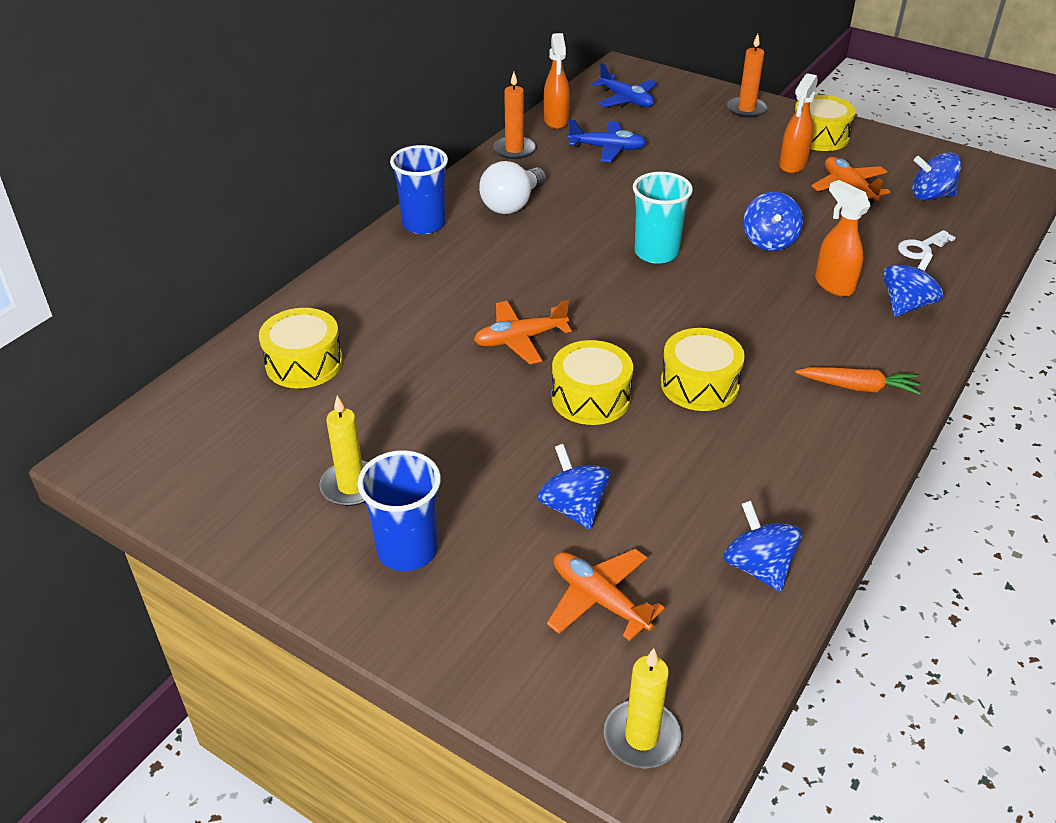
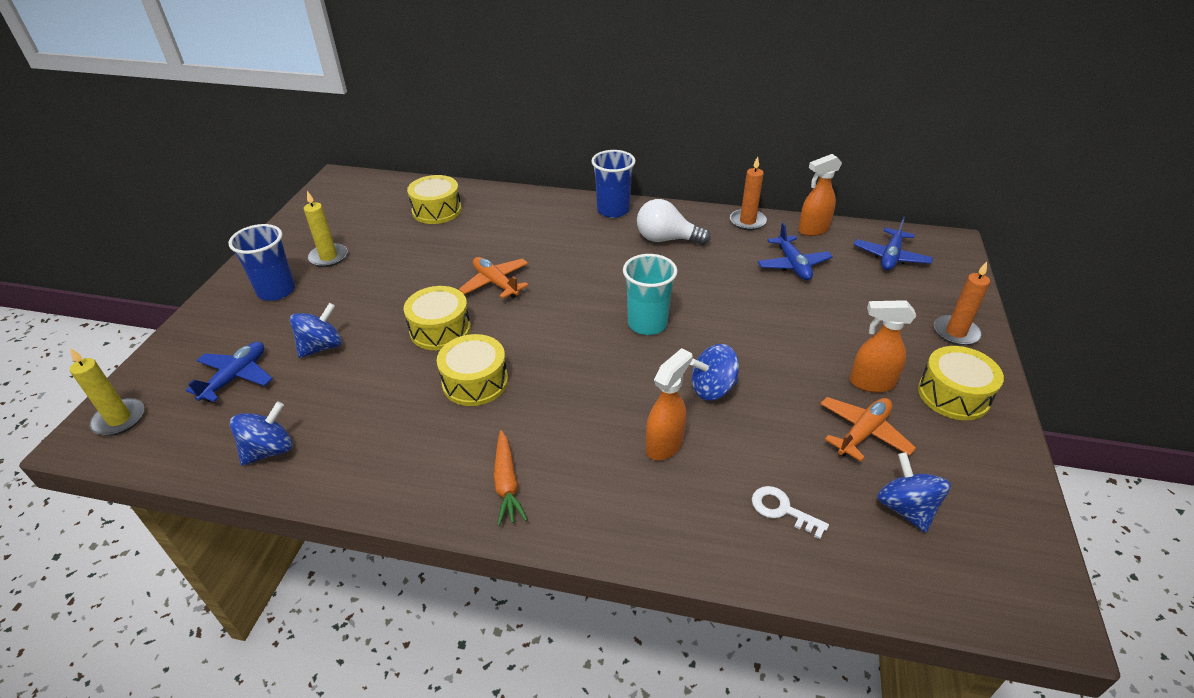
camera: 70 degrees right, 0 degrees up
orange plane [547,549,665,641] -> blue plane [186,342,273,402]
blue spinning top [883,252,943,317] -> none

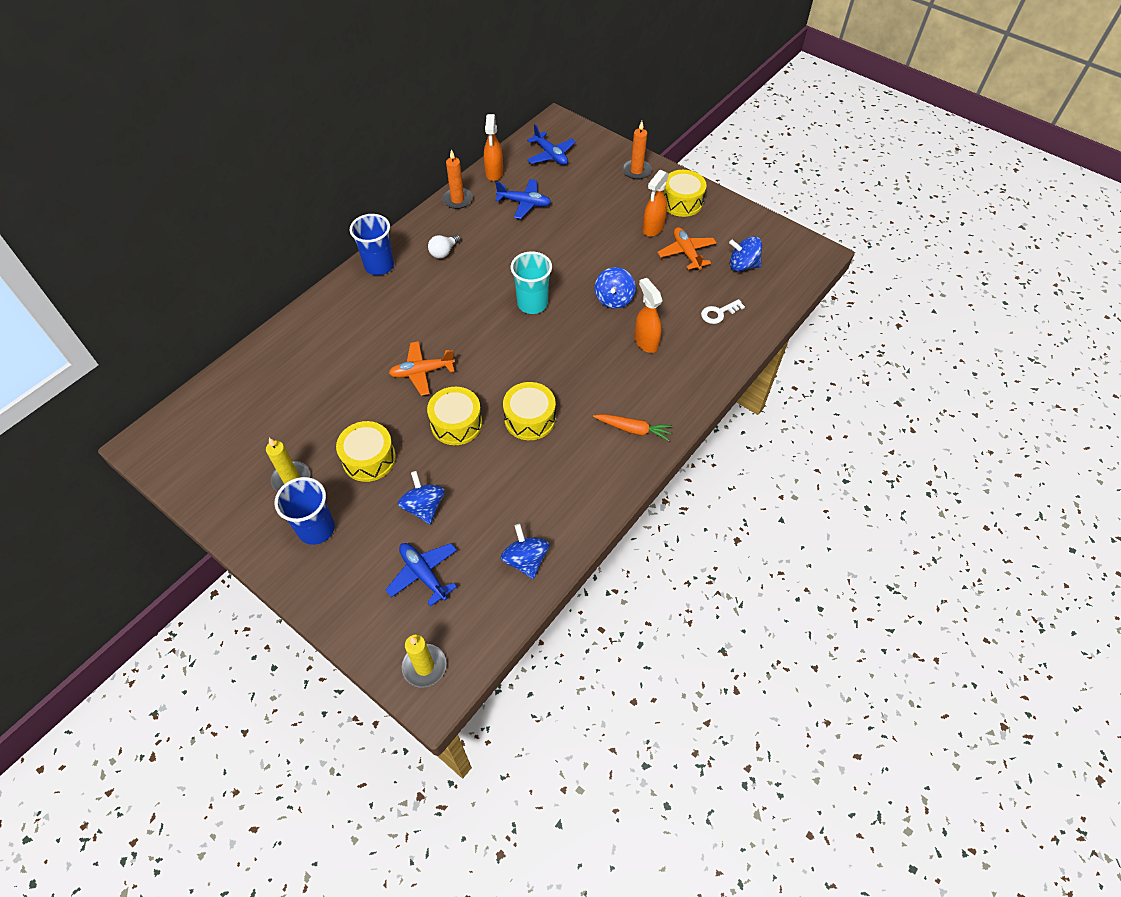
camera: 65 degrees left, 15 degrees up
yellow drum [407,175,462,224] -> yellow drum moved to [336,421,396,482]
white light bulb [637,199,711,245] -> white light bulb [428,235,461,258], size x0.62

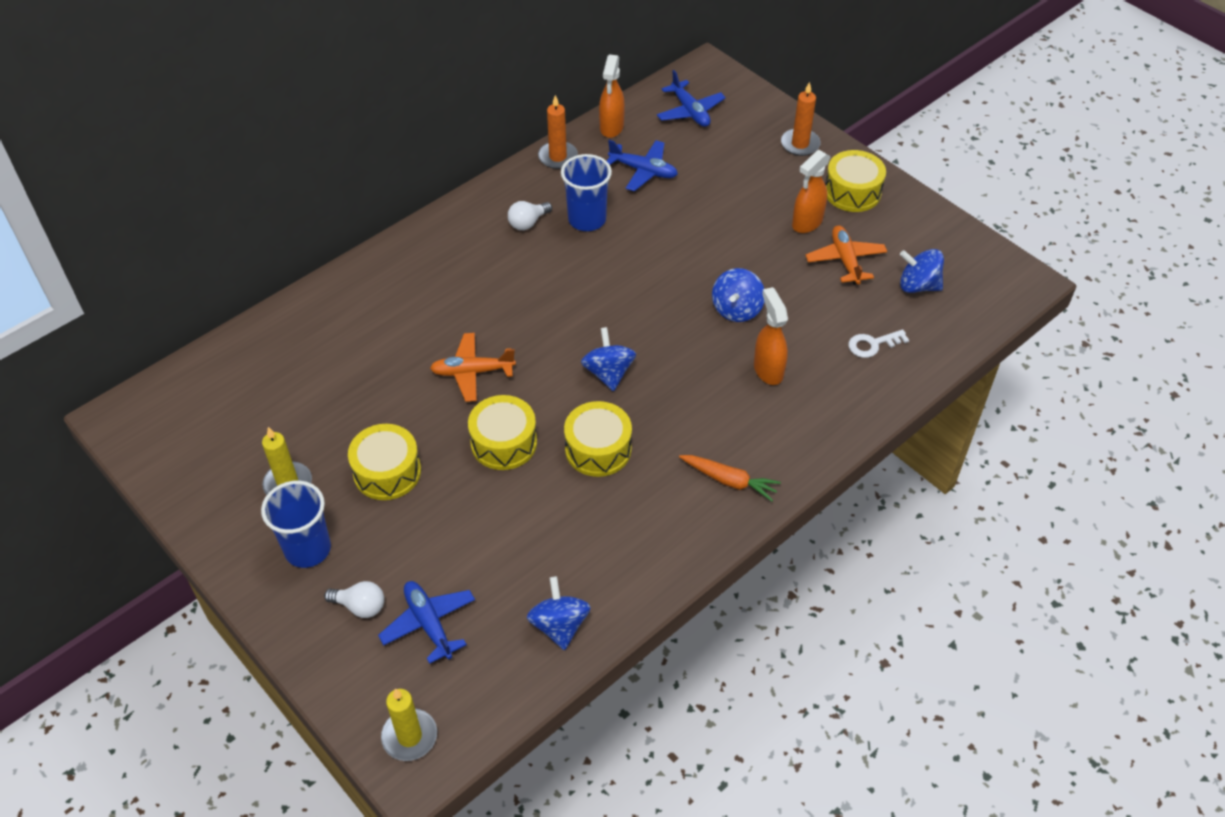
camera: 10 degrees right, 5 degrees down
blue cup [350,214,394,275] -> blue cup moved to [561,154,612,231]
blue spinning top [398,471,445,524] -> blue spinning top moved to [581,327,636,391]
turquoise cup [511,251,552,314] -> none
none -> white light bulb [324,581,384,618]

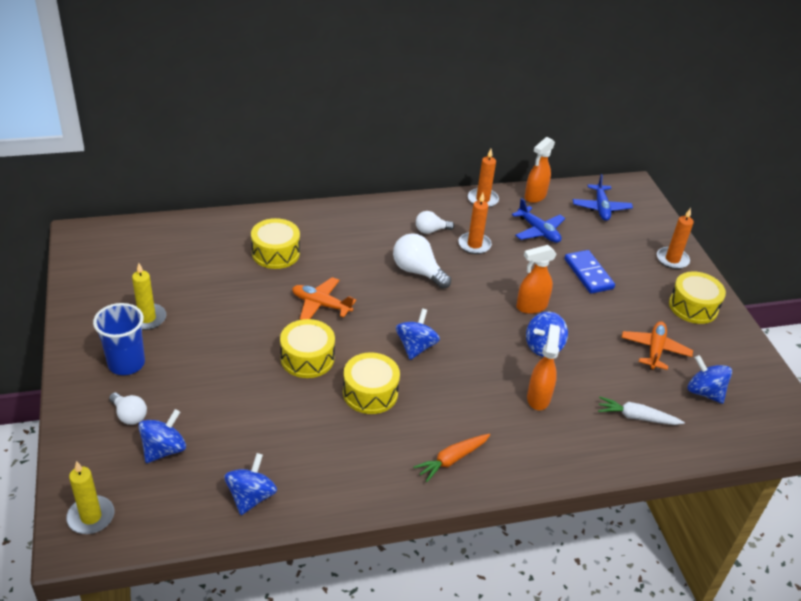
camera: 25 degrees right, 10 degrees down
yellow drum [348,424,421,500] -> yellow drum moved to [251,218,300,269]
blue plane [378,581,475,664] -> blue spinning top [138,409,186,463]
blue cup [561,154,612,231] -> orange candle [459,193,492,254]
orange carrot [679,455,781,501] -> orange carrot turned 90 degrees clockwise [413,434,490,482]
orange spray bottle [792,150,831,233] -> orange spray bottle moved to [516,245,557,314]
white key [848,330,909,358] -> white carrot [598,397,685,425]
none -> white light bulb [393,233,451,289]
none -> blue domino [565,250,615,294]

